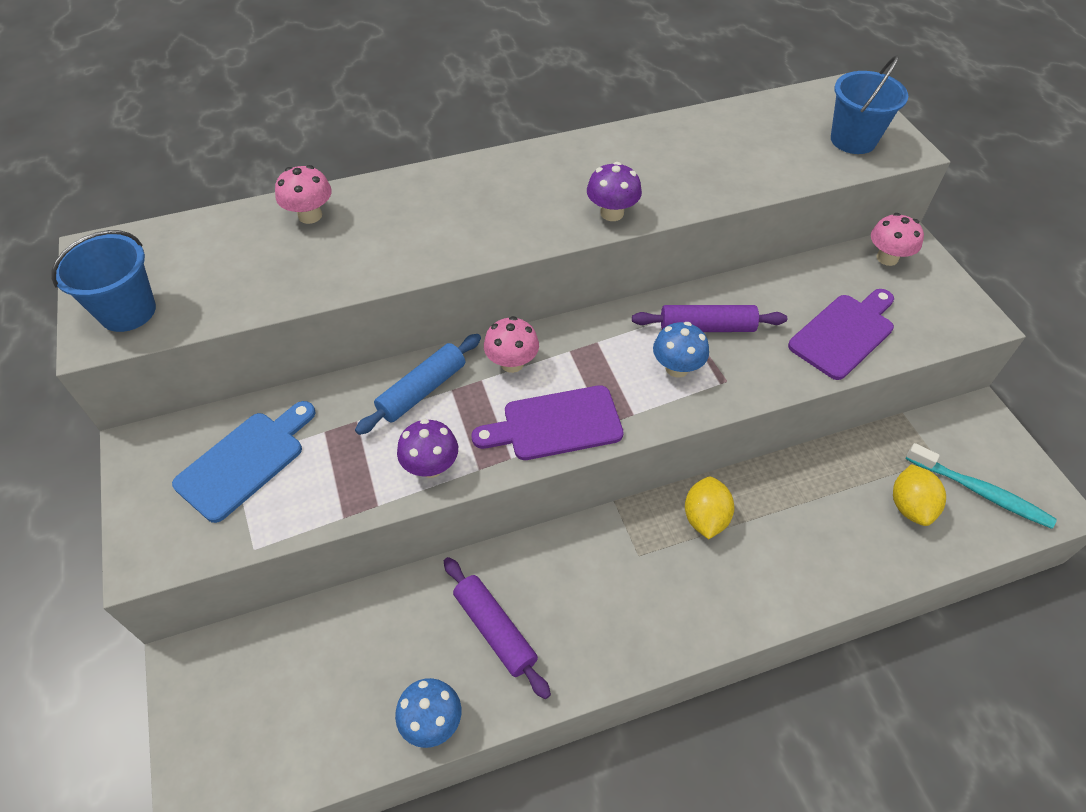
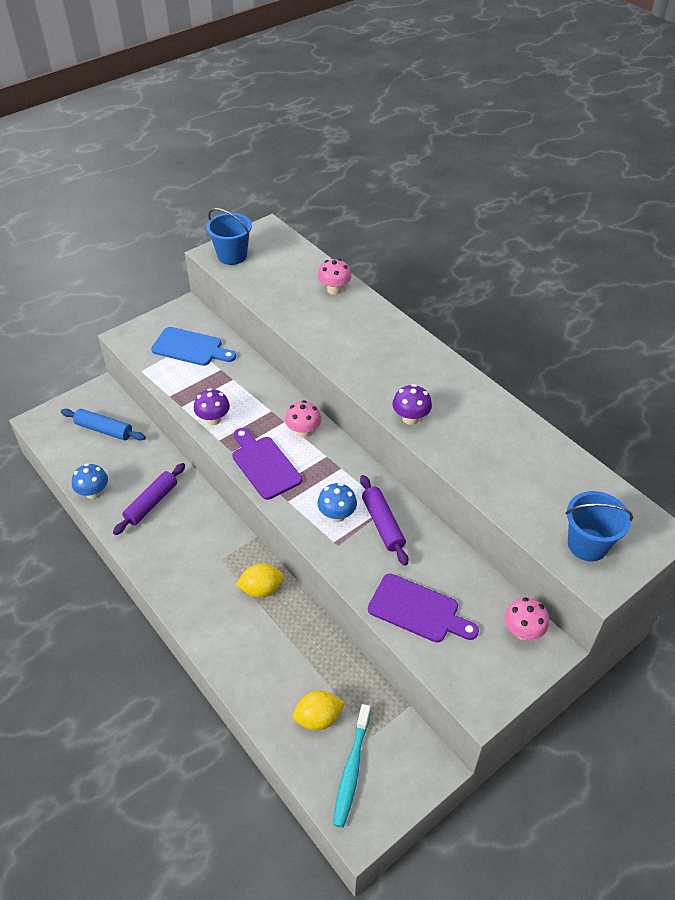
camera: 70 degrees right, 5 degrees down
blue rolling pin [355,334,481,435] -> blue rolling pin moved to [61,409,146,441]

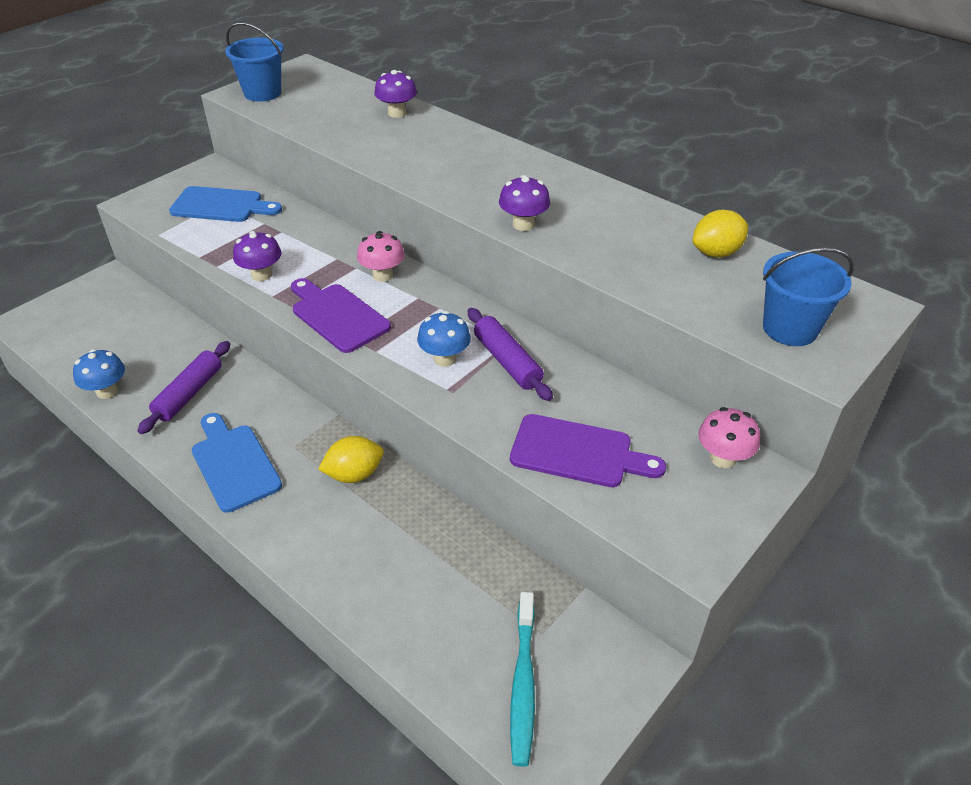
camera: 10 degrees left, 5 degrees down
blue rolling pin [61,409,146,441] -> none
yellow lemon [292,691,345,730] -> yellow lemon moved to [693,210,748,258]
pink mushroom [317,259,351,295] -> purple mushroom [374,70,417,118]
none -> blue cutting board [192,413,282,513]

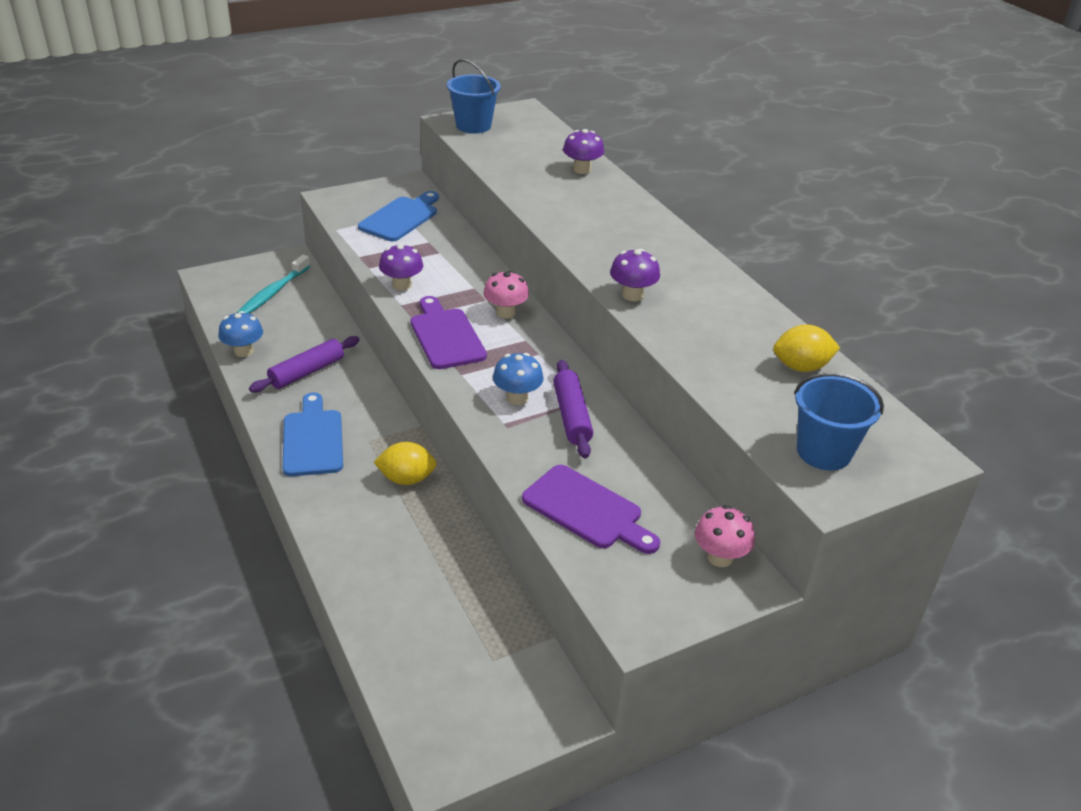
camera: 20 degrees right, 5 degrees down
blue cutting board [169,186,282,222] -> blue cutting board turned 90 degrees counterclockwise [358,191,439,241]
turquoise toothbrush [510,592,535,767] -> turquoise toothbrush moved to [237,255,310,314]

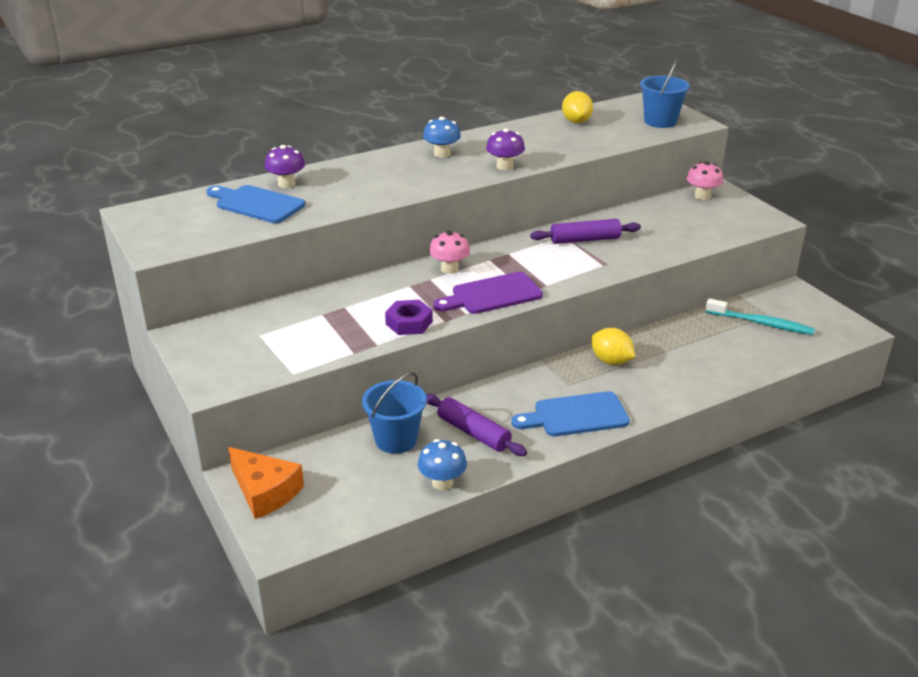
camera: 90 degrees left, 5 degrees down
turquoise toothbrush [237,255,310,314] -> turquoise toothbrush moved to [706,298,815,335]
blue cutting board [358,191,439,241] -> blue cutting board moved to [206,185,305,223]
yellow lemon [374,442,437,485] -> yellow lemon turned 45 degrees counterclockwise [591,328,635,365]
purple mushroom [379,243,423,290] -> purple nut [385,300,433,335]
blue bucket [447,59,501,134] -> blue bucket moved to [362,372,427,454]
blue mushroom [493,353,544,405] -> blue mushroom moved to [423,117,461,158]
purple cutting board [522,465,660,554] -> none
none -> orange cheese [228,447,304,519]

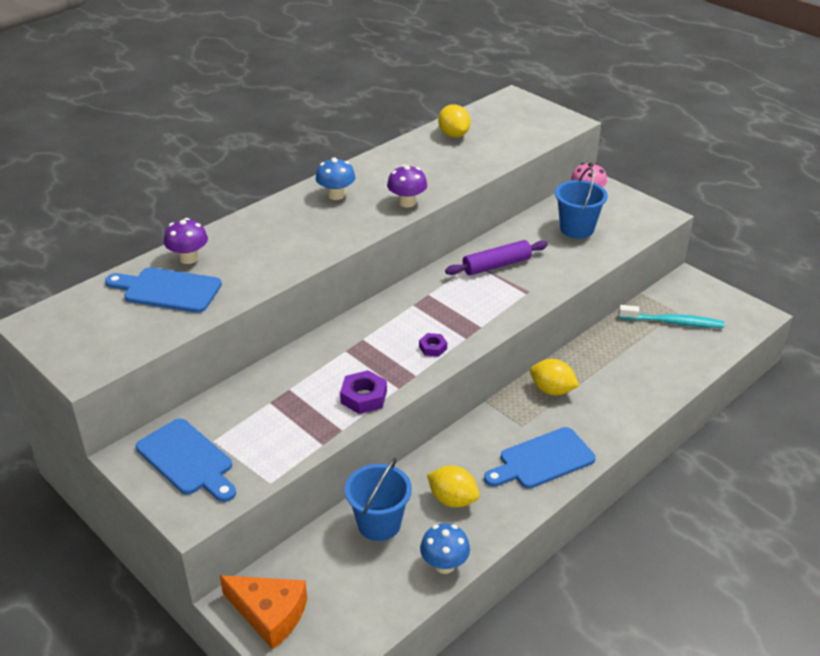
camera: 15 degrees left, 5 degrees up
purple rolling pin [426,394,527,456] -> yellow lemon [427,466,479,508]
pink mushroom [429,231,470,274] -> none
purple cutting board [433,272,543,314] -> purple nut [419,333,447,357]
blue bucket [640,59,690,128] -> blue bucket moved to [555,167,608,239]
none -> blue cutting board [136,418,236,502]

